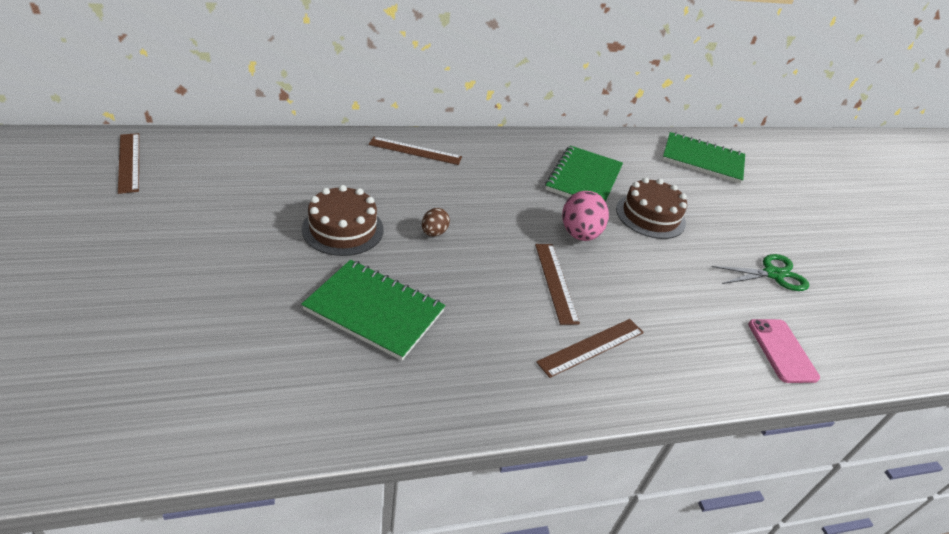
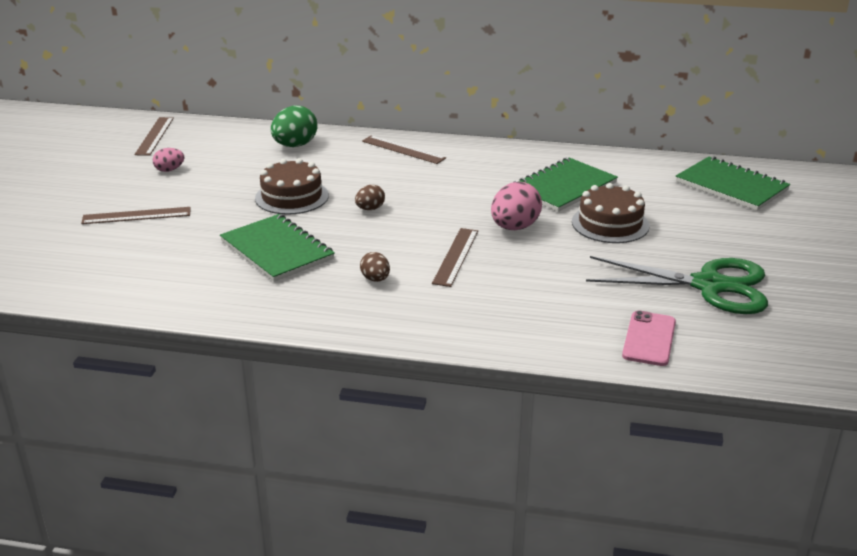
camera: 30 degrees right, 10 degrees down
brown ruler [536,319,644,378] -> brown ruler moved to [81,207,191,224]
green scissors [711,254,809,291] -> green scissors [586,256,768,314], size x1.66
none -> pink egg [153,148,184,172]
none -> green egg [271,106,317,147]
none -> brown egg [360,252,390,282]

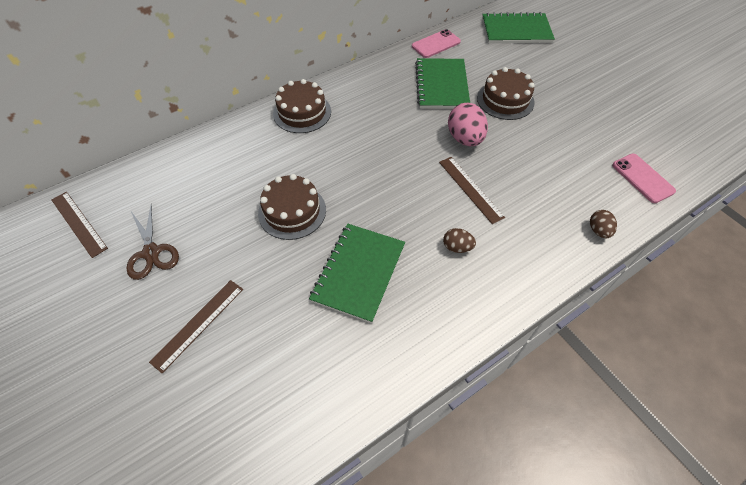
camera: 45 degrees left, 25 degrees up
pink egg [153,148,184,172] -> brown scissors [126,204,179,280]
green notebook [220,214,335,282] -> green notebook turned 75 degrees counterclockwise [309,224,405,323]
green egg [271,106,317,147] -> none
brown egg [355,185,385,210] -> brown egg moved to [590,210,617,238]
brown ruler [362,135,446,164] -> brown cake [273,79,331,133]
green scissors [586,256,768,314] -> none
none -> pink phone [412,29,461,58]

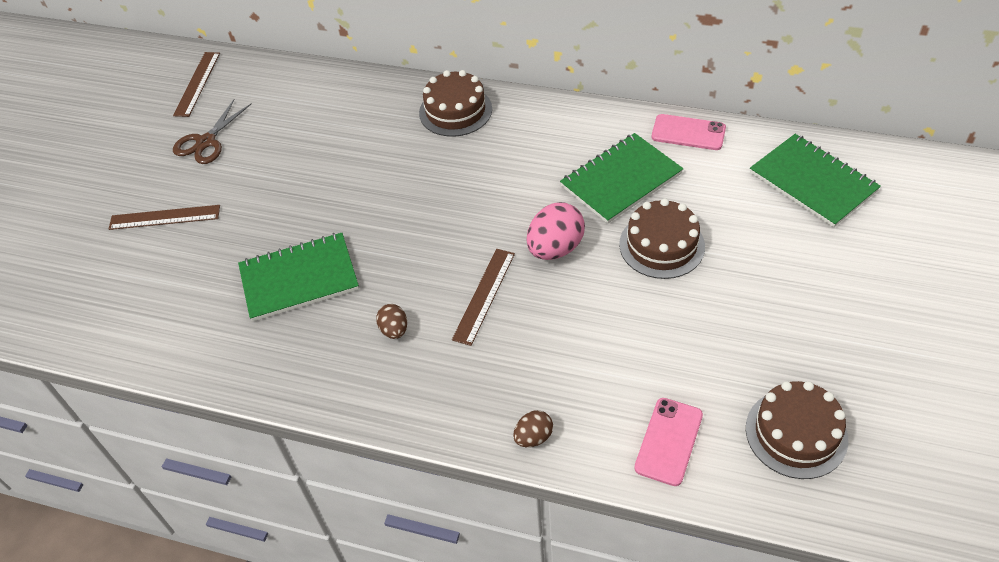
camera: 55 degrees right, 5 degrees down
brown cake [258,174,326,240] -> brown cake moved to [746,381,848,479]

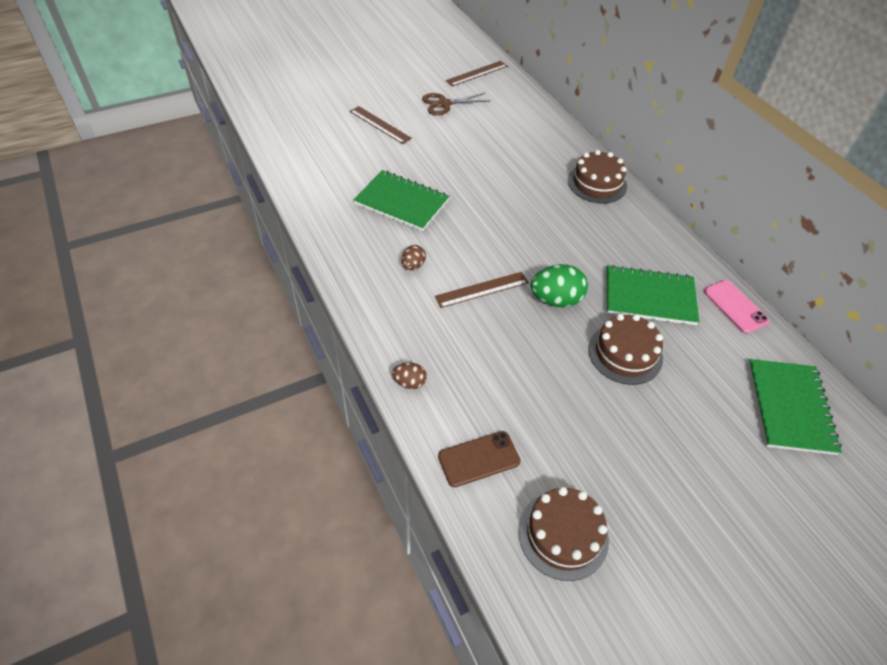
camera: 40 degrees right, 0 degrees up
pink egg [527,202,585,260] -> green egg [531,264,588,307]
pink phone [634,398,703,486] -> brown phone [438,431,521,487]

